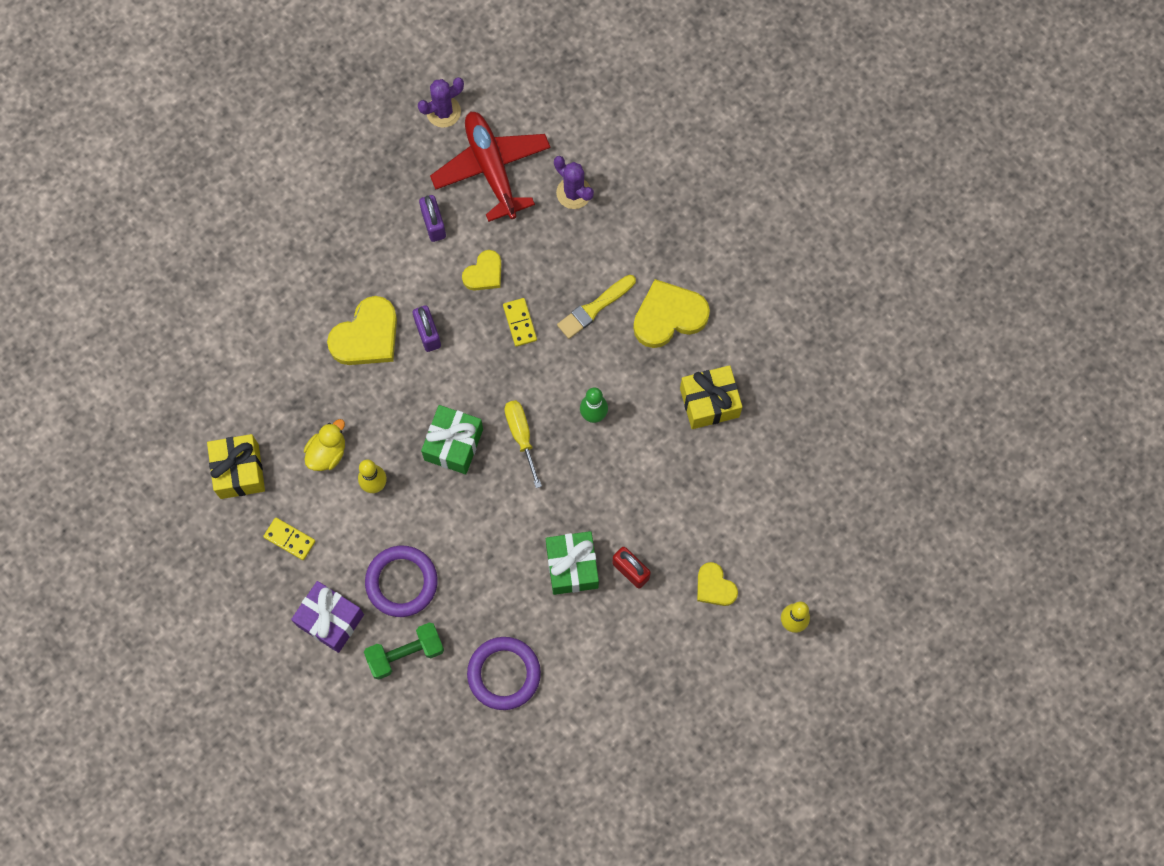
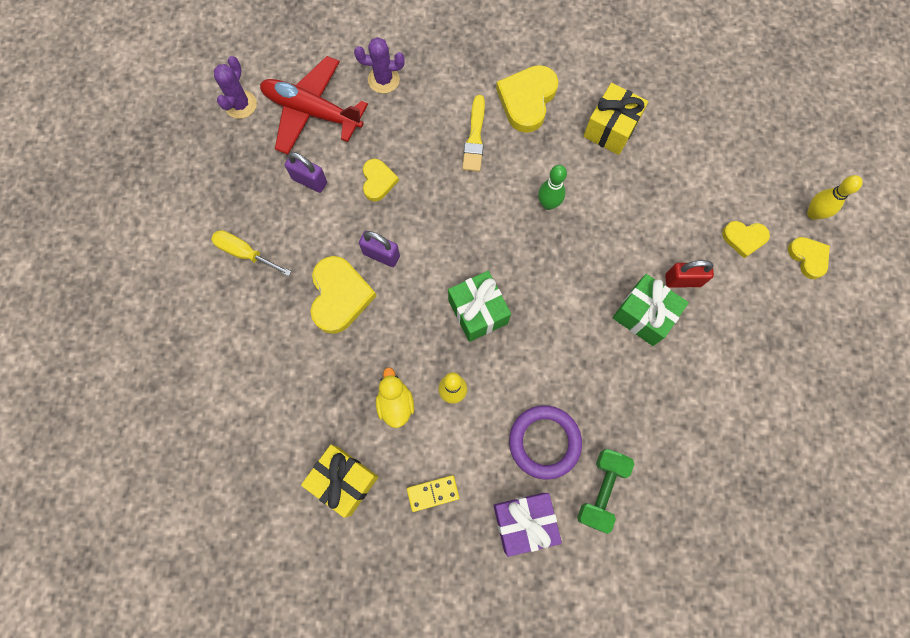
camera: 45 degrees left, 0 degrees up
purple ring [467,637,541,710] -> none
yellow domino [503,298,537,347] -> none
yellow screwdriver [504,400,542,488] -> yellow screwdriver moved to [211,230,292,276]
none -> yellow heart [788,237,830,279]

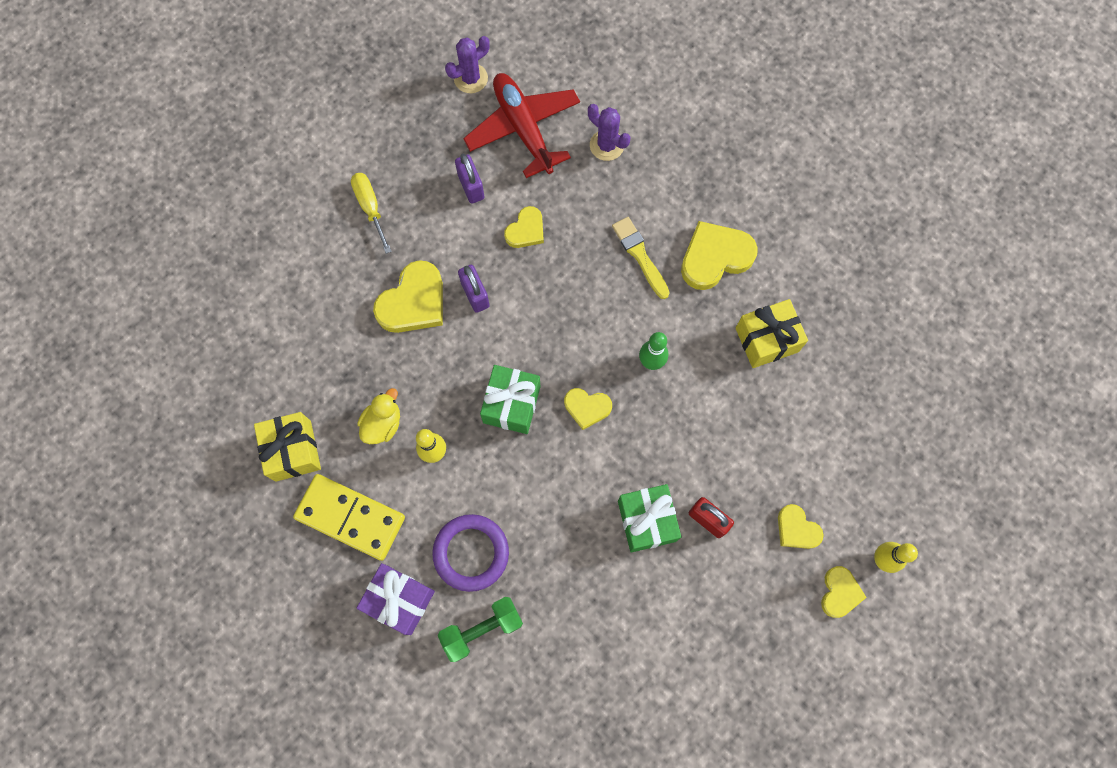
camera: 40 degrees right, 0 degrees up
yellow domino [407,475,460,512] -> yellow domino [293,474,405,561], size x2.02
yellow brush [462,95,485,172] -> yellow brush turned 105 degrees clockwise [612,217,670,299]
none -> yellow heart [564,388,612,430]

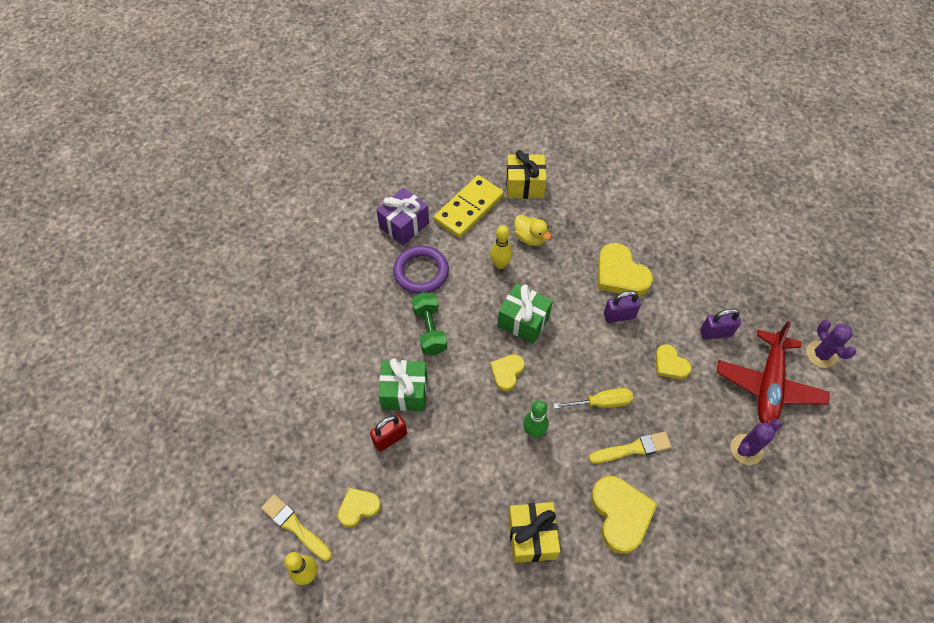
camera: 105 degrees right, 15 degrees down
yellow screwdriver [351,173,392,254] -> yellow screwdriver moved to [553,388,633,409]
green dumbbell [438,597,523,662] -> green dumbbell moved to [412,292,447,355]
red plane [463,73,580,178] -> red plane turned 120 degrees clockwise [716,321,830,424]
yellow heart [821,566,867,618] -> yellow brush [261,494,332,561]

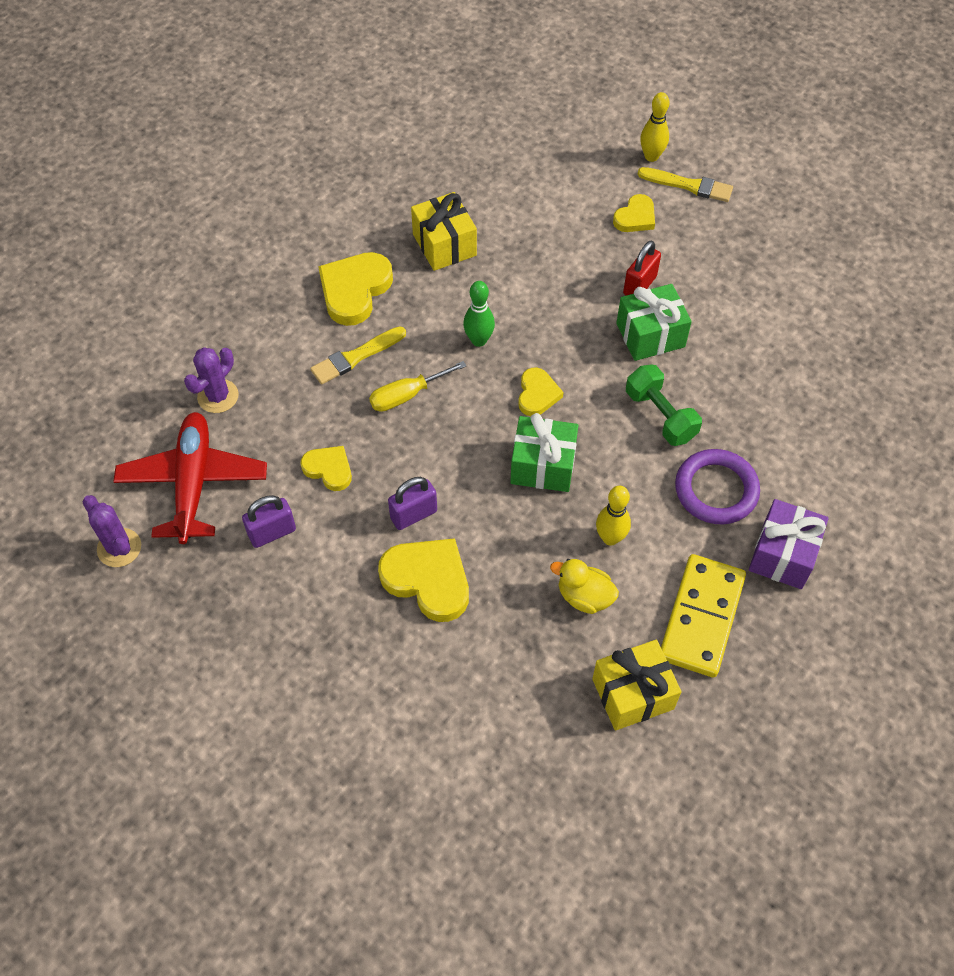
camera: 160 degrees right, 0 degrees up
yellow heart [591,476,657,554] -> yellow heart turned 60 degrees clockwise [318,252,393,326]

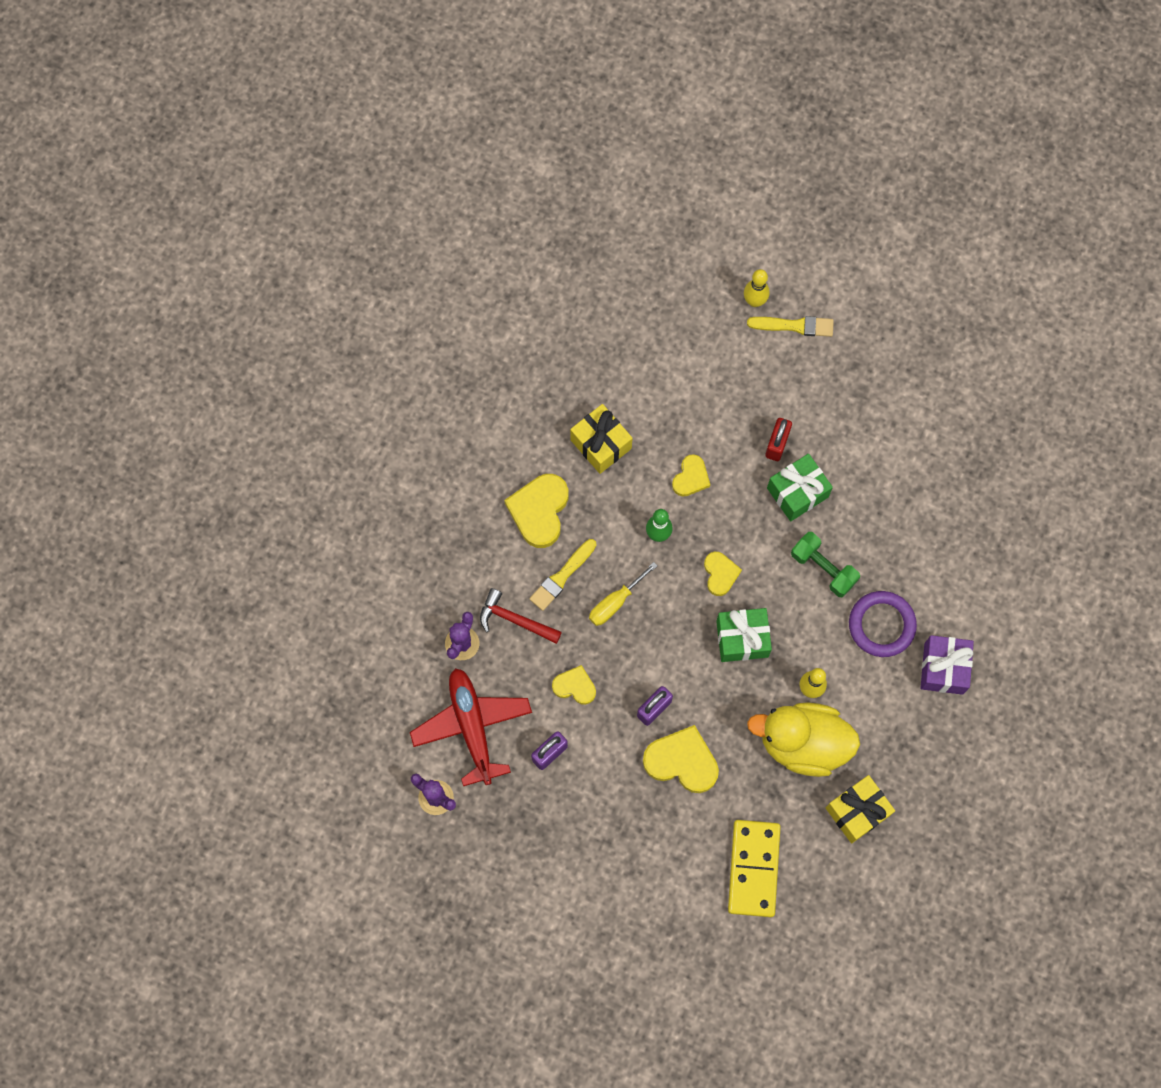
camera: 15 degrees left, 15 degrees up
yellow duck [550,559,619,614] -> yellow duck [747,703,860,777], size x2.01
yellow heart [613,194,655,232] -> yellow heart moved to [672,454,710,497]
yellow domino [661,554,746,678] -> yellow domino moved to [728,820,781,917]
none -> red hammer [480,588,562,644]

